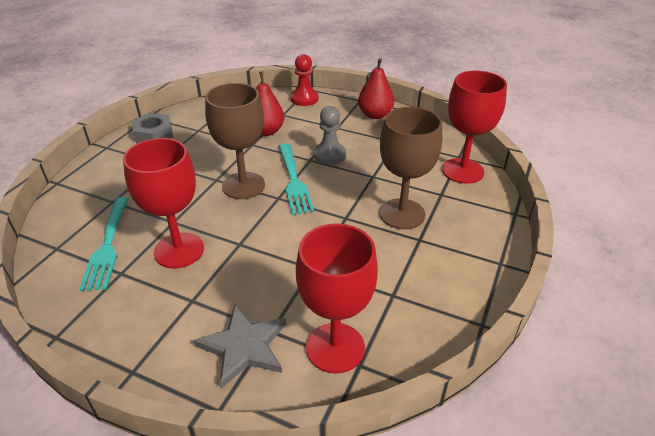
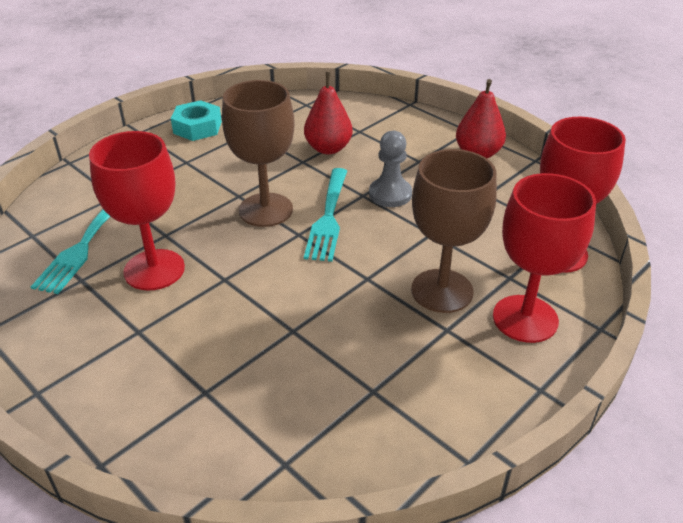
camera: 20 degrees right, 0 degrees up
grey nut [132,113,173,143] -> turquoise nut [171,100,222,141]
grey star [194,305,286,389] -> none
red pawn [290,54,319,106] -> none
red goblet [296,223,378,374] -> red goblet moved to [493,173,596,343]

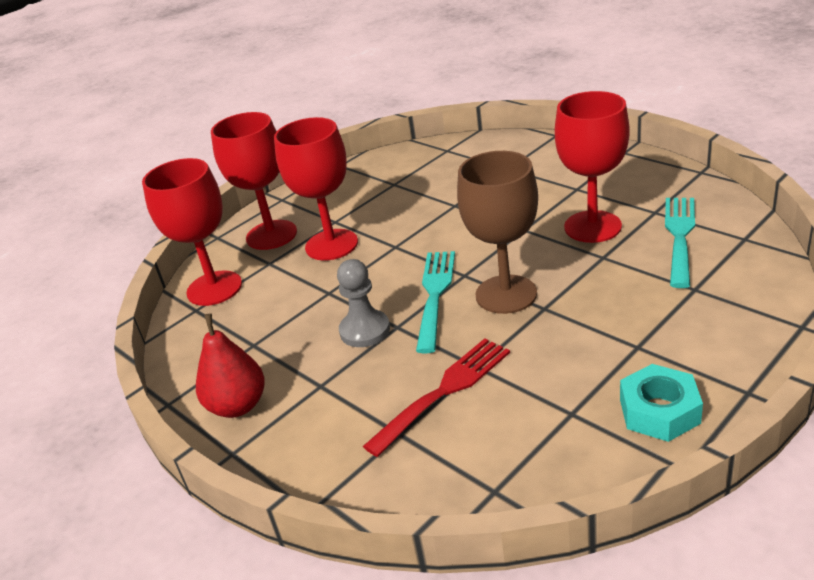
camera: 175 degrees left, 5 degrees down
red pear [304,72,353,154] -> red fork [363,338,510,457]
brown goblet [411,149,497,313] -> red goblet [274,117,358,260]

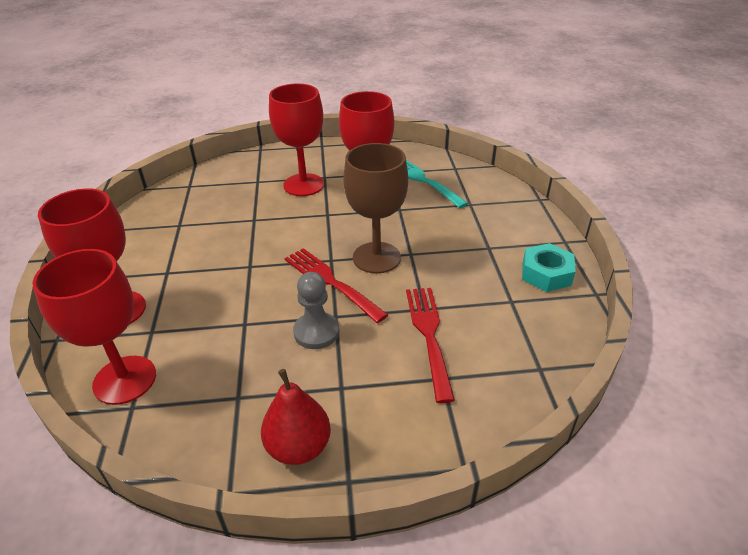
camera: 55 degrees left, 5 degrees up
red goblet [274,117,358,260] -> red goblet moved to [269,83,324,196]
turquoise fork [416,251,455,353] -> red fork [284,248,388,323]

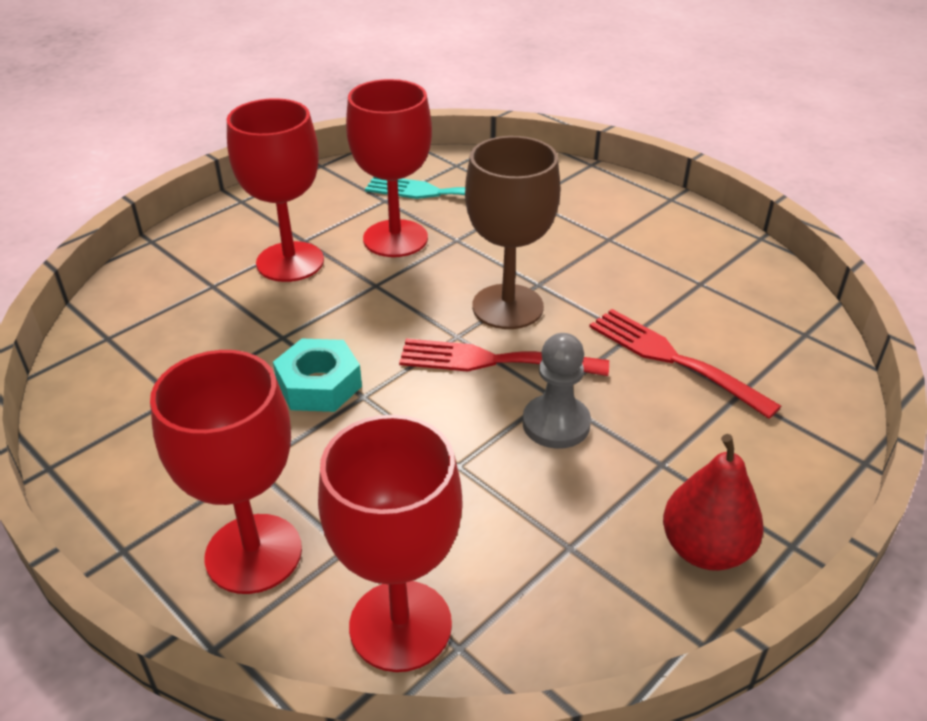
camera: 40 degrees left, 0 degrees up
turquoise nut [522,243,576,292] -> turquoise nut moved to [273,339,362,412]

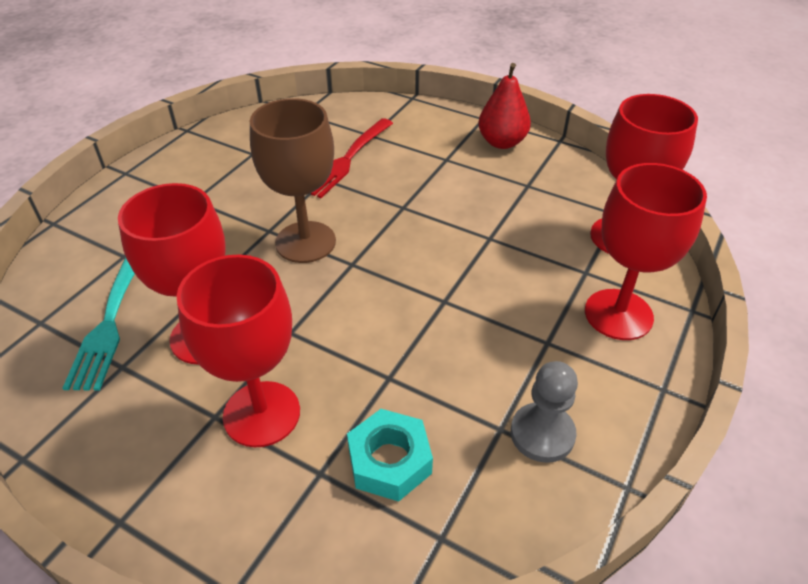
camera: 105 degrees left, 5 degrees up
turquoise nut [273,339,362,412] -> turquoise nut moved to [347,409,433,501]
red fork [399,339,609,376] -> none
grey pawn [523,333,591,449] -> grey pawn moved to [511,361,578,463]

